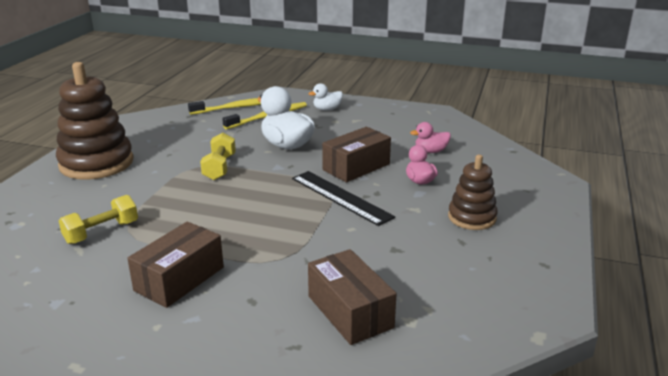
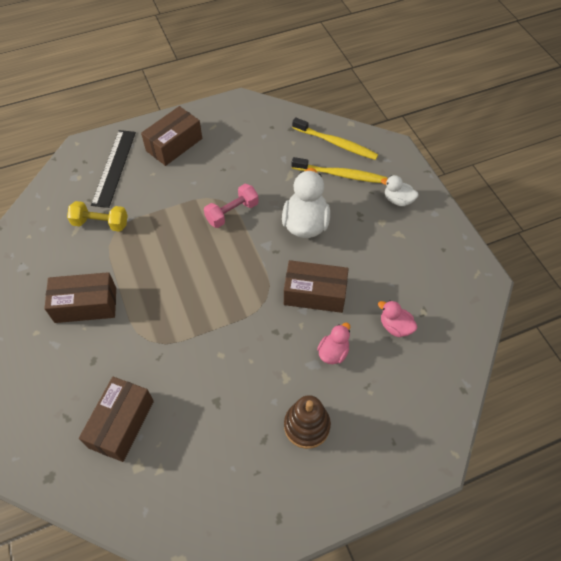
camera: 50 degrees right, 30 degrees up
brown stacking toy [56,62,133,180] -> brown box [141,106,202,166]
yellow dumbbell [200,133,236,180] -> pink dumbbell [204,184,259,228]
black ruler [292,171,395,226] -> black ruler moved to [91,130,136,208]

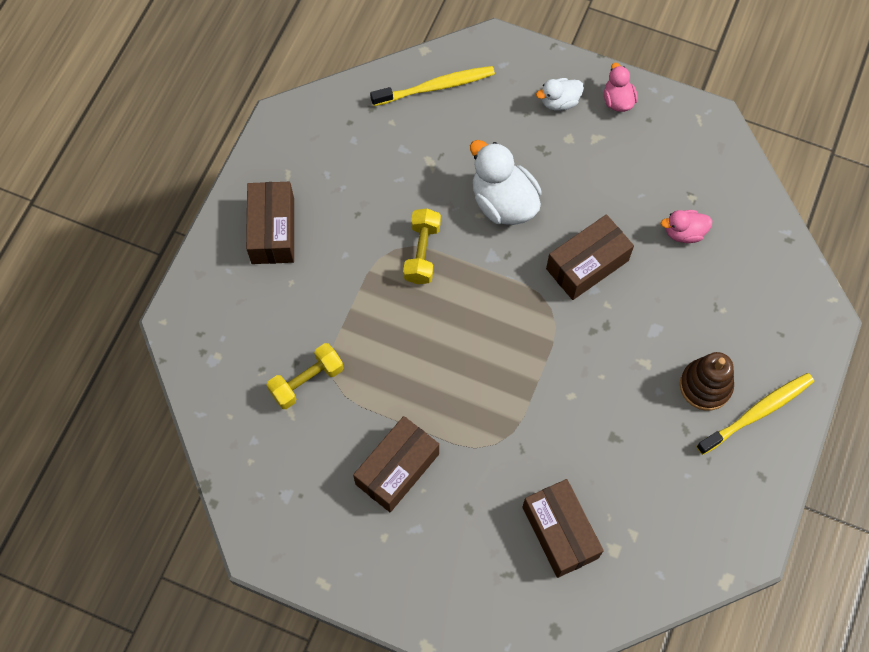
camera: 45 degrees left, 10 degrees up
black ruler [91,130,136,208] -> none
pink dumbbell [204,184,259,228] -> yellow dumbbell [403,208,441,284]
yellow toothbrush [291,157,387,183] -> yellow toothbrush moved to [696,373,814,455]
pink duck [317,323,350,364] -> pink duck moved to [604,63,638,112]

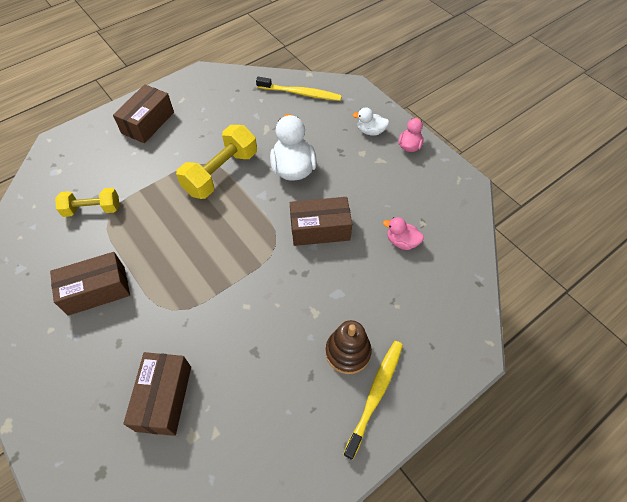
camera: 30 degrees right, 10 degrees down
yellow dumbbell [403,208,441,284] -> yellow dumbbell [176,125,257,199], size x1.58
yellow toothbrush [696,373,814,455] -> yellow toothbrush turned 60 degrees counterclockwise [343,341,403,460]

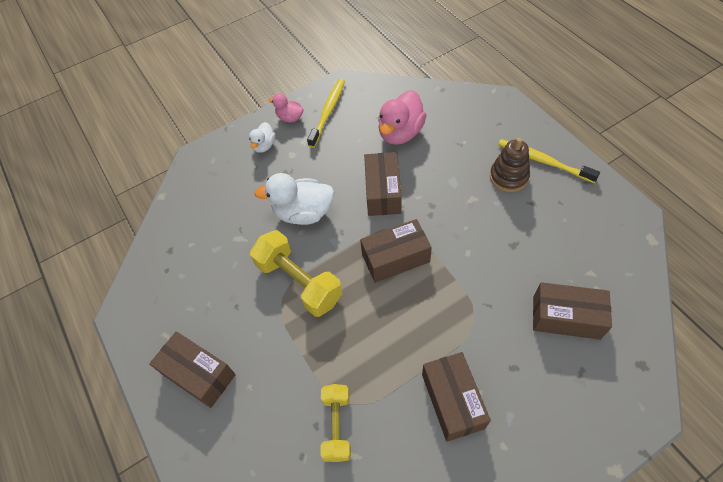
camera: 80 degrees left, 0 degrees up
yellow toothbrush [256,77,342,101] -> yellow toothbrush moved to [307,79,345,148]
pink duck [383,217,424,250] -> pink duck [378,90,426,145], size x1.82
none -> brown box [360,219,432,283]

